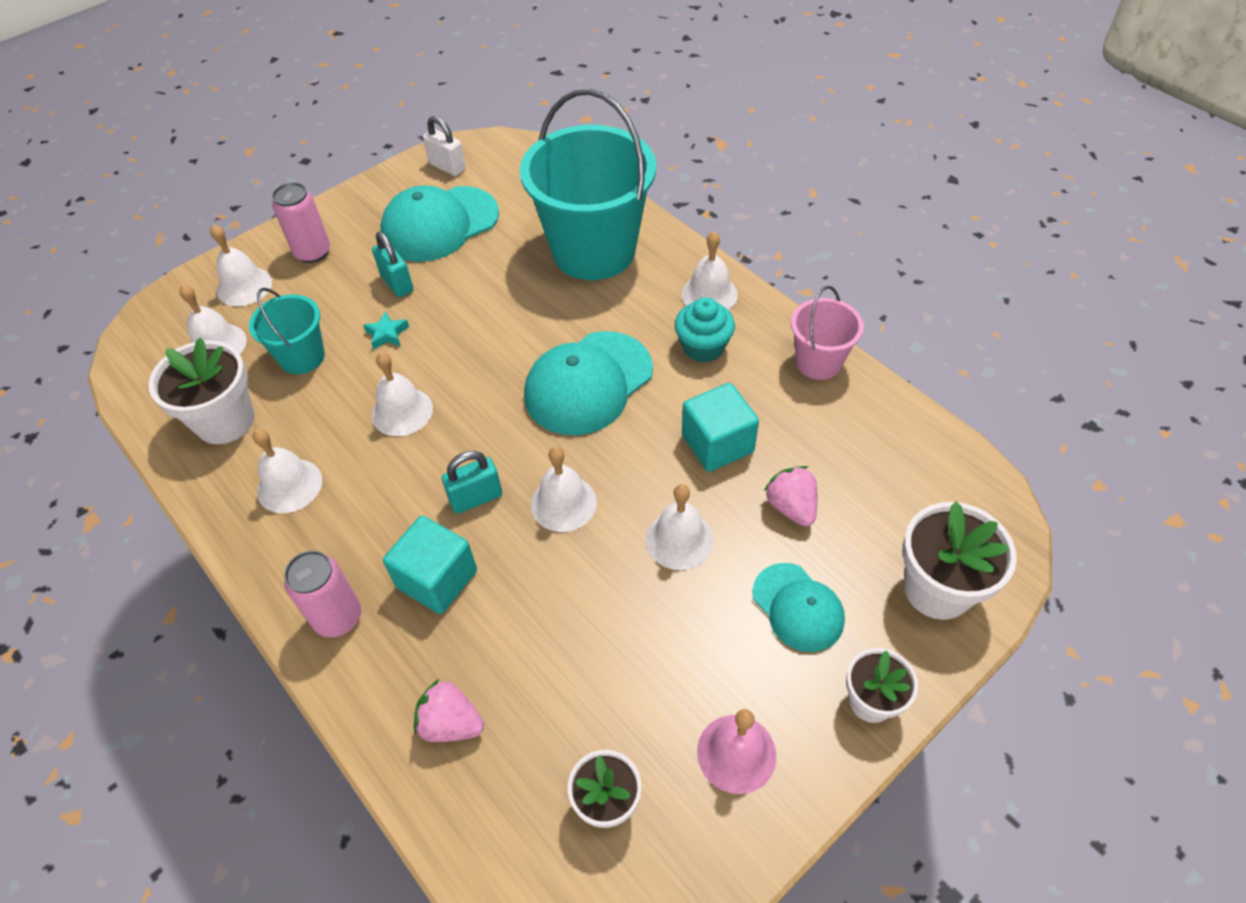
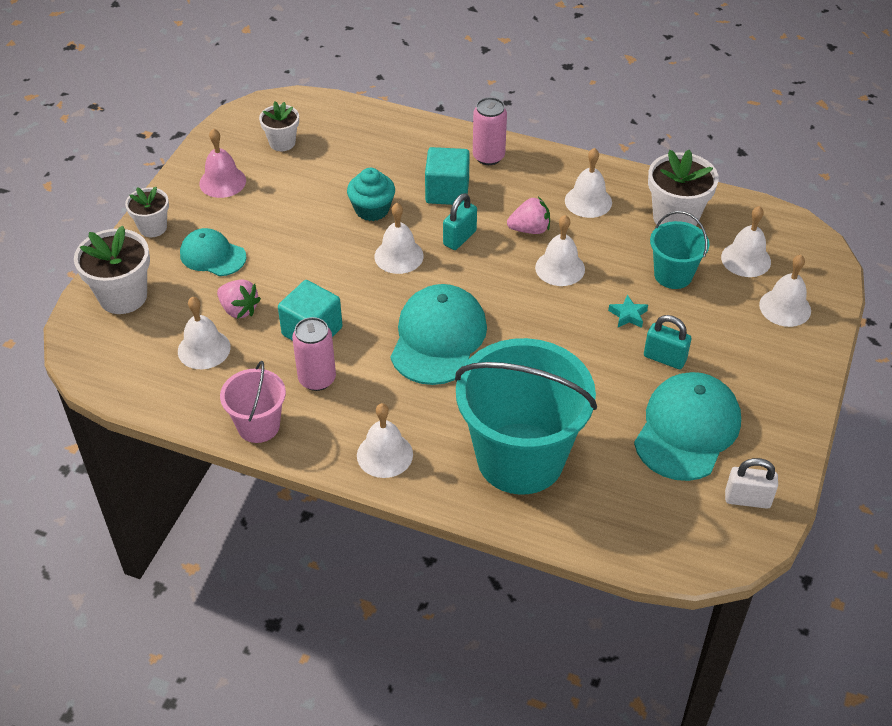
camera: 150 degrees right, 5 degrees down
pink can [272,182,330,263] -> pink can moved to [292,317,336,391]
pink strawberry [414,679,484,742] -> pink strawberry moved to [507,197,550,234]
white bell [646,484,714,570] -> white bell moved to [178,297,231,369]
turquoise cupcake [675,297,735,362] -> turquoise cupcake moved to [347,168,395,221]

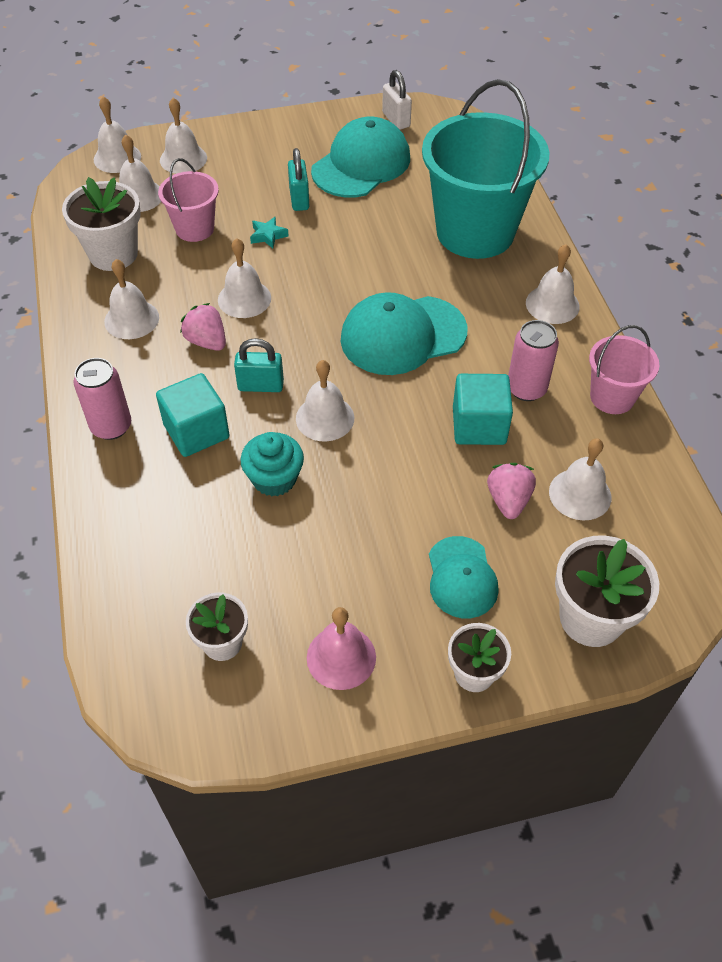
camera: 125 degrees left, 5 degrees up
turquoise cap [634,372,741,481] -> turquoise cap turned 135 degrees clockwise [311,116,410,197]
turquoise bucket [650,211,709,289] -> pink bucket [158,158,219,242]
none -> white bell [94,96,141,173]

